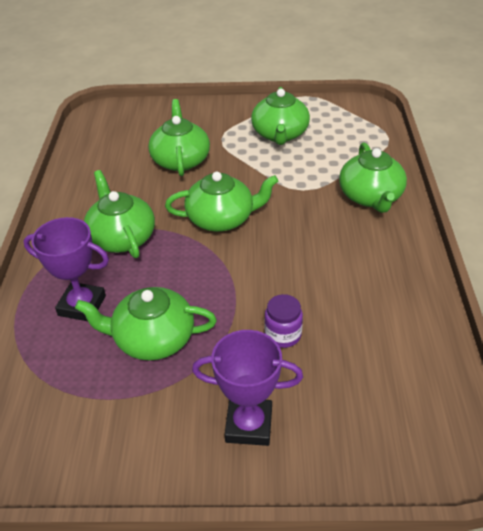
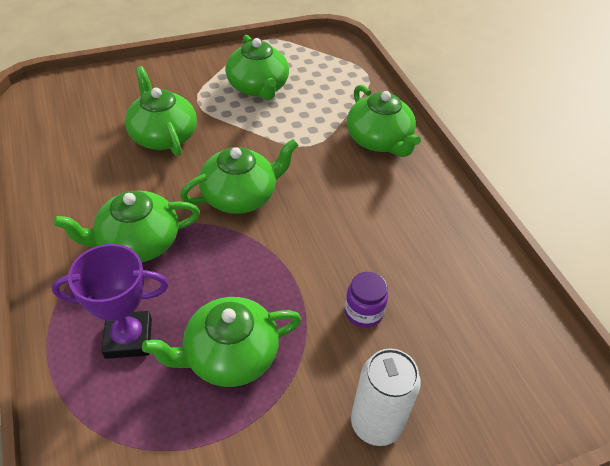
camera: 25 degrees left, 5 degrees up
green teapot [84,170,155,258] -> green teapot turned 60 degrees counterclockwise [54,191,200,262]
purple trophy [192,330,303,446] -> white can [351,348,421,446]

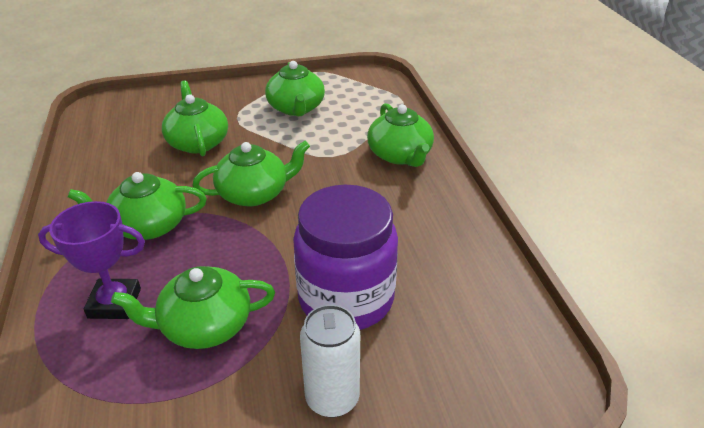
camera: 10 degrees right, 10 degrees down
purple jar [345,272,388,328] -> purple jar [293,185,398,330], size x2.44

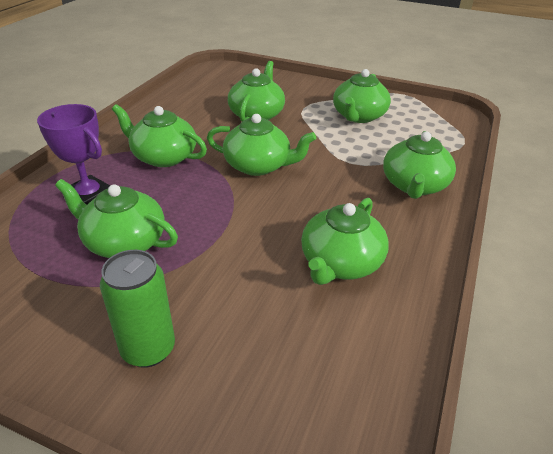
camera: 35 degrees right, 0 degrees up
purple jar [293,185,398,330] -> none
white can [300,305,360,418] -> green can [100,250,175,368]
none -> green teapot [301,198,389,285]

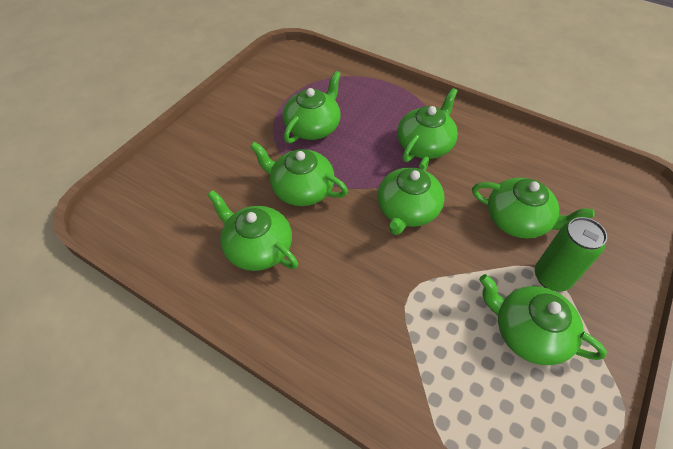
camera: 100 degrees right, 15 degrees up
purple trophy [37,104,110,205] -> none
green can [100,250,175,368] -> green can moved to [535,217,607,291]
green teapot [383,131,456,199] -> green teapot moved to [250,142,348,206]

